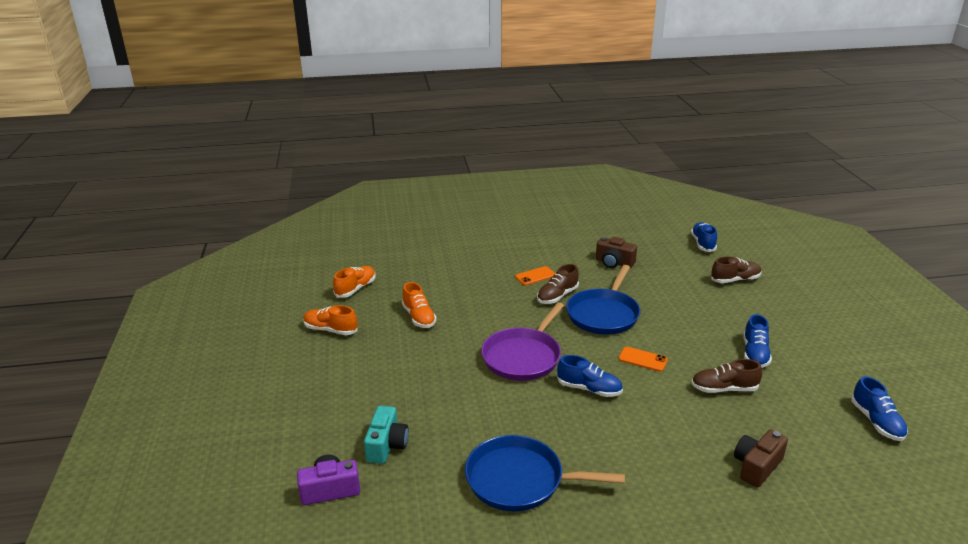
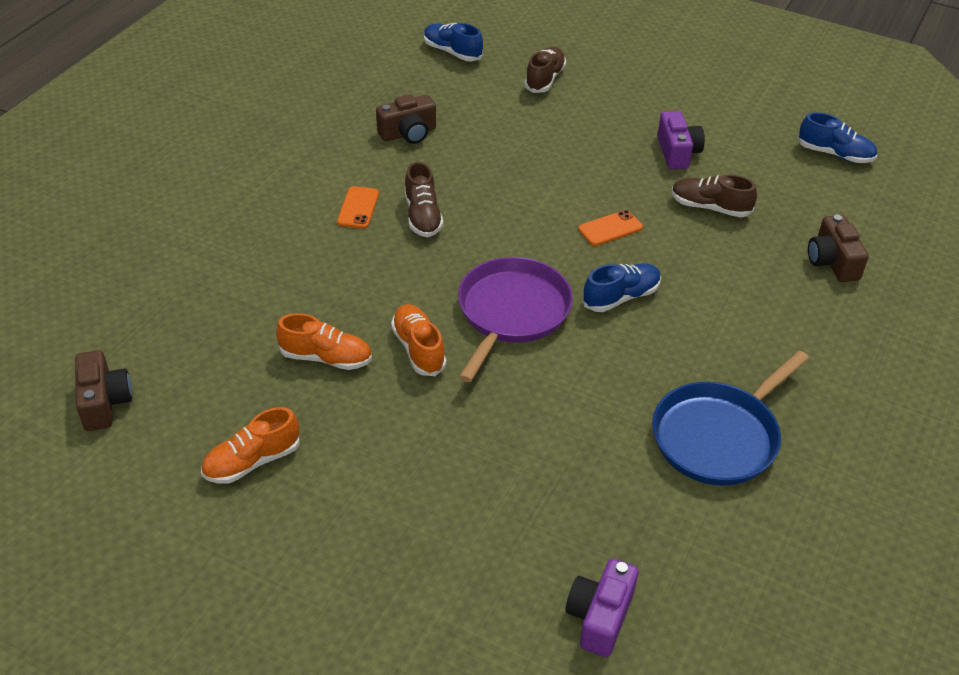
camera: 55 degrees left, 15 degrees up
orange shoe [333,266,376,298] -> orange shoe moved to [391,304,446,376]
turquoise camera [364,406,409,464] -> none
purple pan [481,302,564,381] -> purple pan turned 135 degrees counterclockwise [458,257,573,382]
blue pan [566,265,640,335] -> none
brown shoe [691,359,762,393] -> brown shoe turned 75 degrees clockwise [671,175,757,217]
blue shoe [743,314,772,368] -> purple camera [657,111,705,169]
none -> brown camera [75,350,132,431]

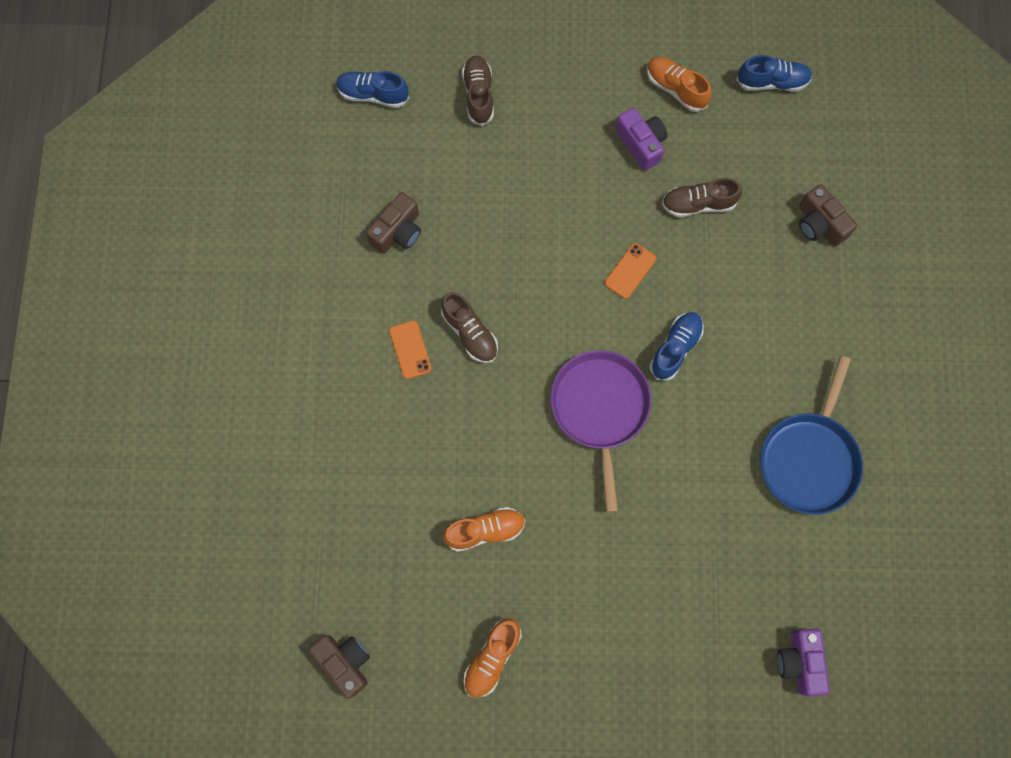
camera: 25 degrees left, 30 degrees up
orange shoe [391,304,446,376] -> orange shoe moved to [647,57,711,112]

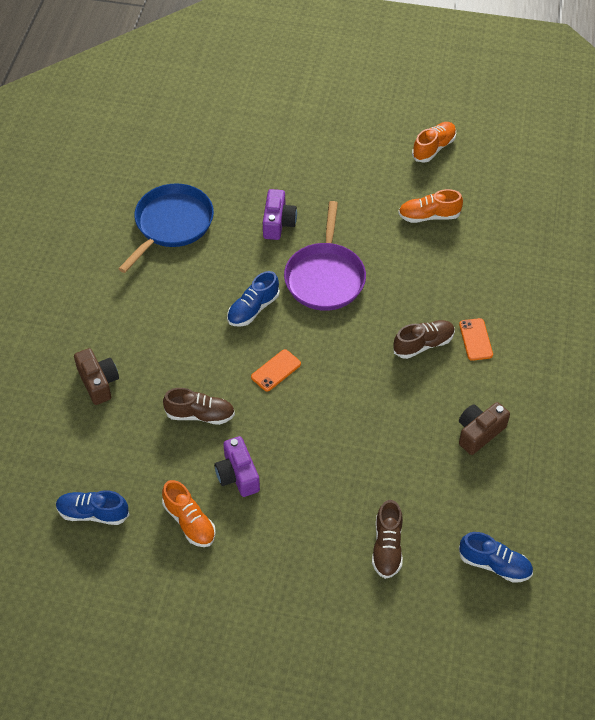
camera: 170 degrees left, 20 degrees down
brown camera [308,635,370,699] -> none
brown shoe [441,292,498,363] -> brown shoe turned 90 degrees clockwise [393,320,455,359]
purple camera [777,629,830,696] -> purple camera moved to [263,189,297,240]

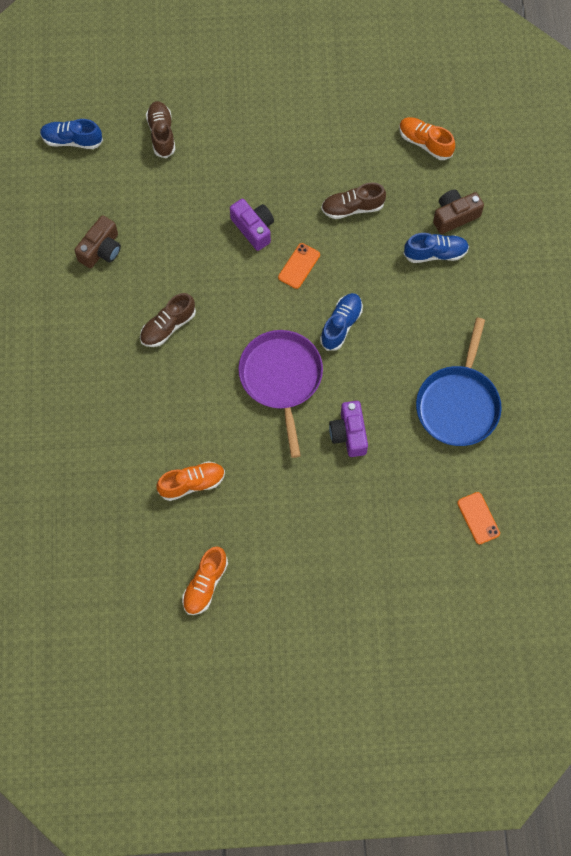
camera: 165 degrees right, 15 degrees up
blue shoe [56,490,129,525] -> blue shoe moved to [404,233,469,263]
brown camera [74,348,119,405] -> brown camera turned 105 degrees clockwise [433,190,484,234]
orange shoe [162,480,216,547] -> orange shoe moved to [399,117,455,160]
purple camera [214,436,260,497] -> purple camera moved to [230,199,274,251]
orange phone [459,318,493,361] -> orange phone moved to [457,492,500,544]

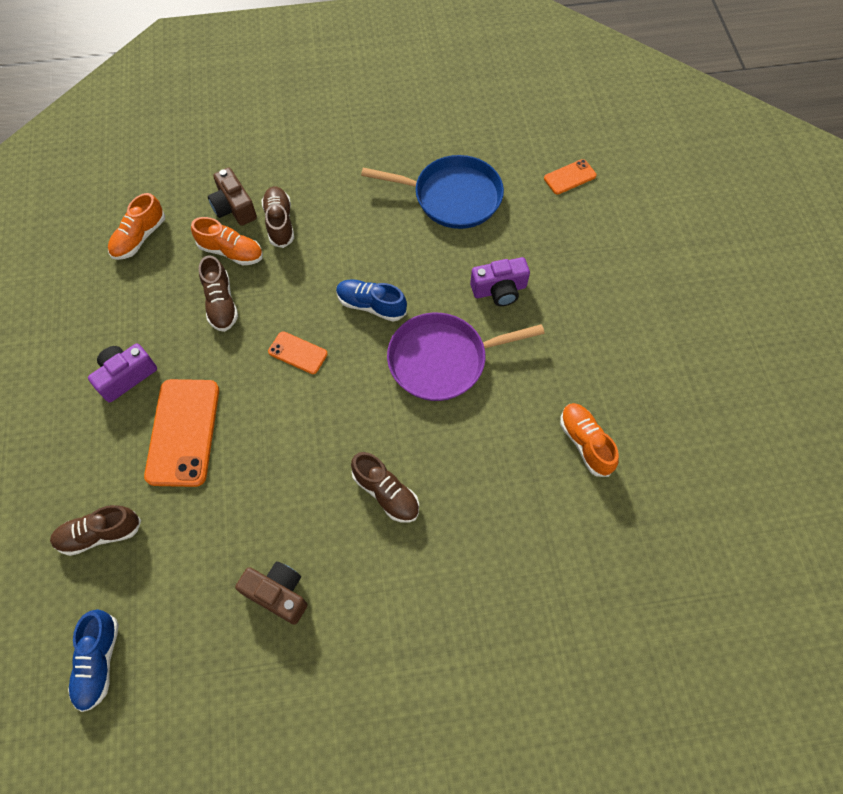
camera: 95 degrees left, 5 degrees down
orange shoe [182,546,228,615] -> orange shoe moved to [191,217,263,265]
purple camera [230,199,274,251] -> purple camera moved to [88,344,157,403]
blue shoe [404,233,469,263] -> brown shoe [261,186,294,248]
none -> orange phone [144,379,219,487]

